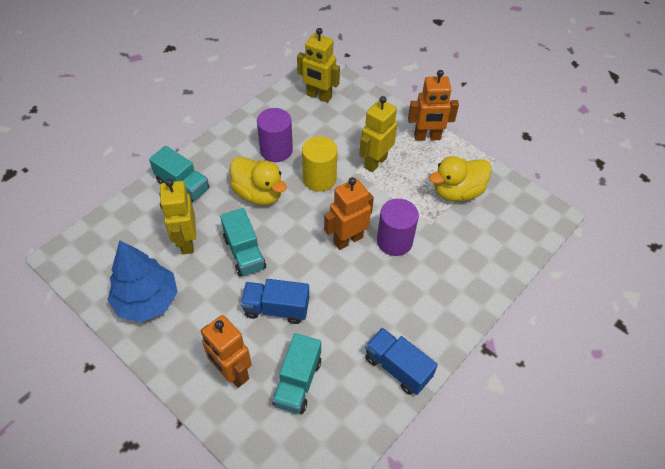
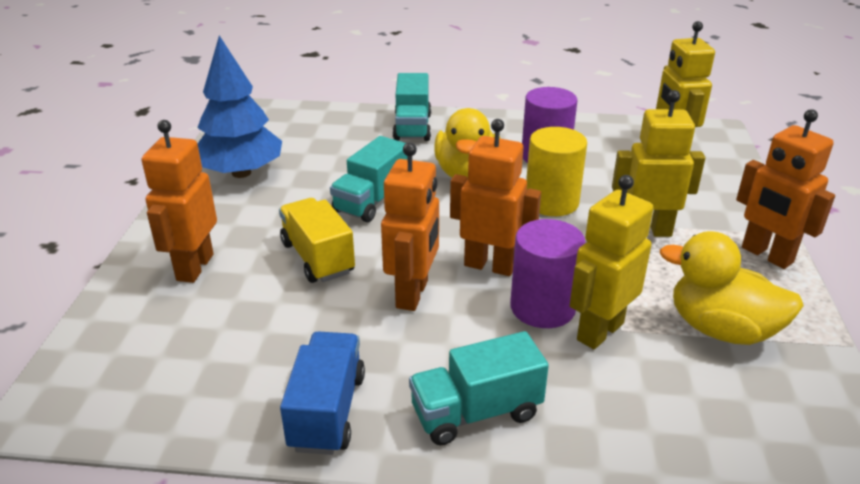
camera: 55 degrees right, 20 degrees down
yellow robot [160,179,196,254] -> yellow robot moved to [570,175,654,349]
blue truck [241,279,309,324] -> yellow truck [279,198,355,283]
turquoise truck [272,333,321,414] -> turquoise truck moved to [409,331,549,446]
none -> orange robot [381,142,439,311]

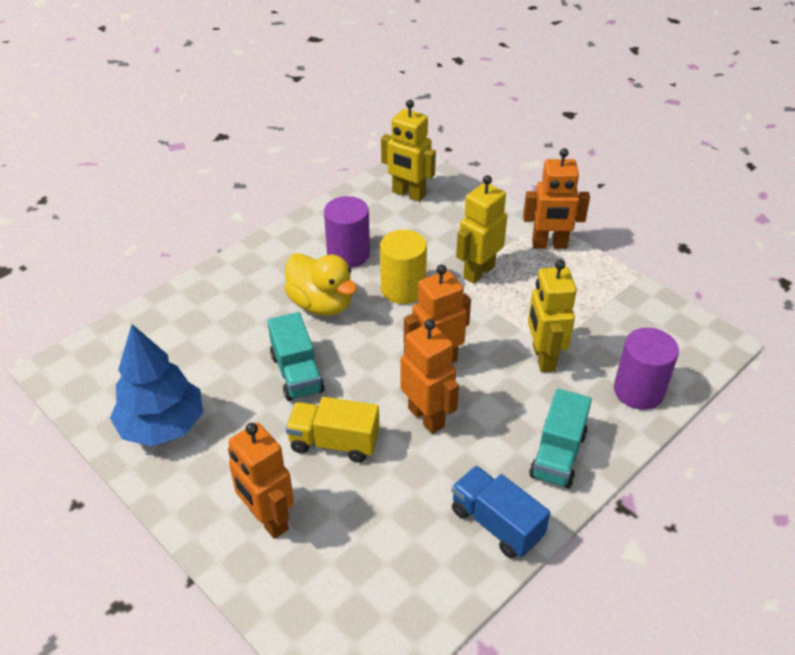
camera: 50 degrees left, 10 degrees up
turquoise truck [393,73,431,141] -> none
purple cylinder [510,219,586,328] -> purple cylinder moved to [614,328,679,410]
yellow duck [660,231,804,345] -> none

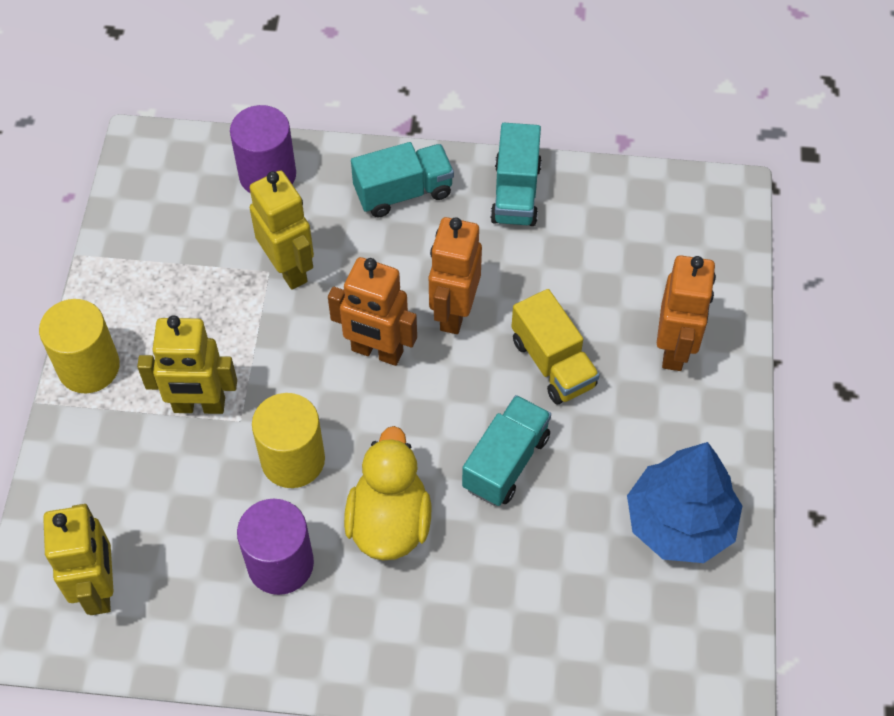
camera: 130 degrees left, 15 degrees up
blue truck [452,466,550,558] -> turquoise truck [490,123,542,226]
orange robot [523,148,590,249] -> yellow cylinder [39,299,120,393]
yellow robot [528,259,577,372] -> yellow robot turned 75 degrees counterclockwise [250,170,314,290]

